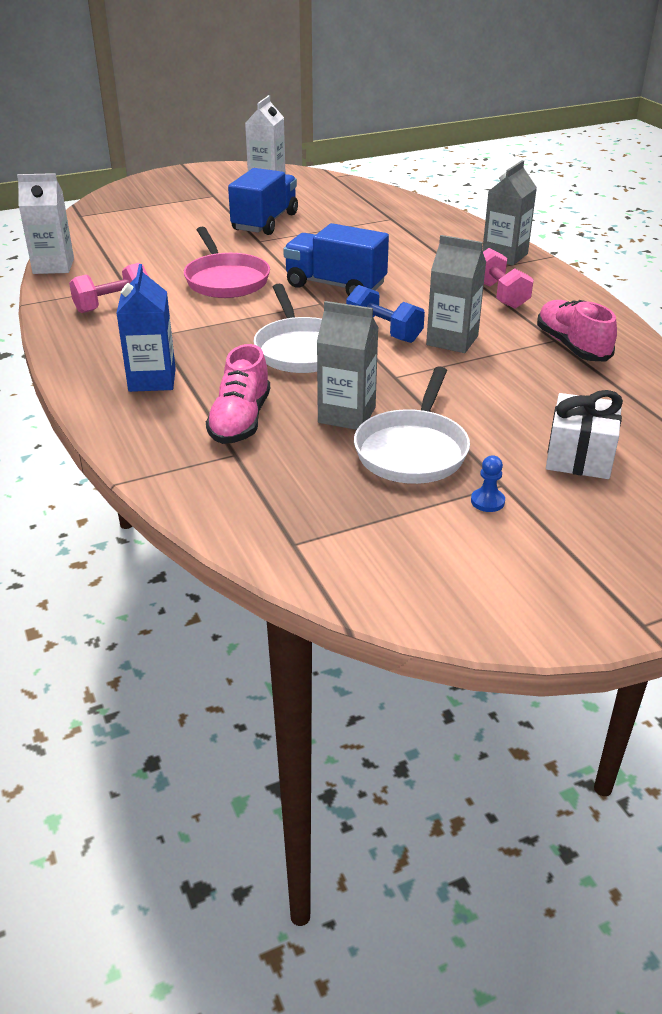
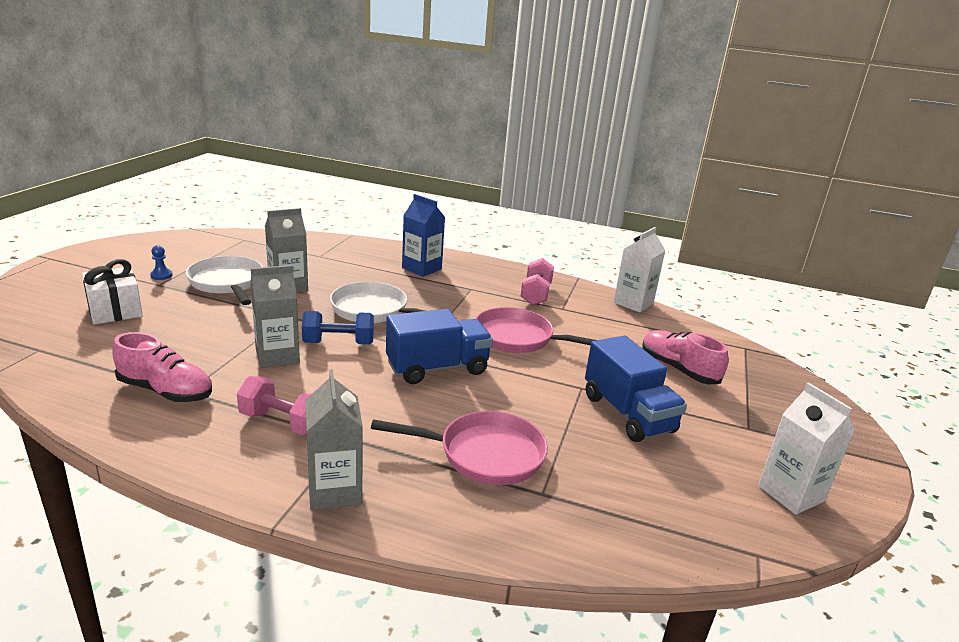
camera: 130 degrees right, 10 degrees down
pink shoe [206,344,270,444] -> pink shoe moved to [643,330,728,384]
none -> pink pan [371,411,548,485]

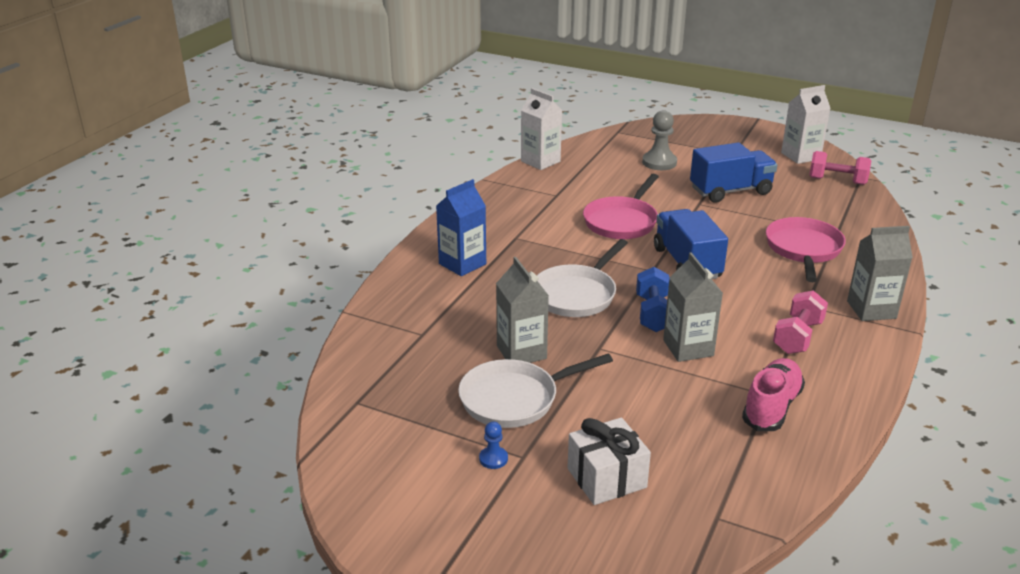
camera: 80 degrees left, 5 degrees up
pink dumbbell [521,258,554,305] -> pink dumbbell moved to [809,151,872,185]
pink shoe [643,330,728,384] -> grey pawn [642,110,677,170]

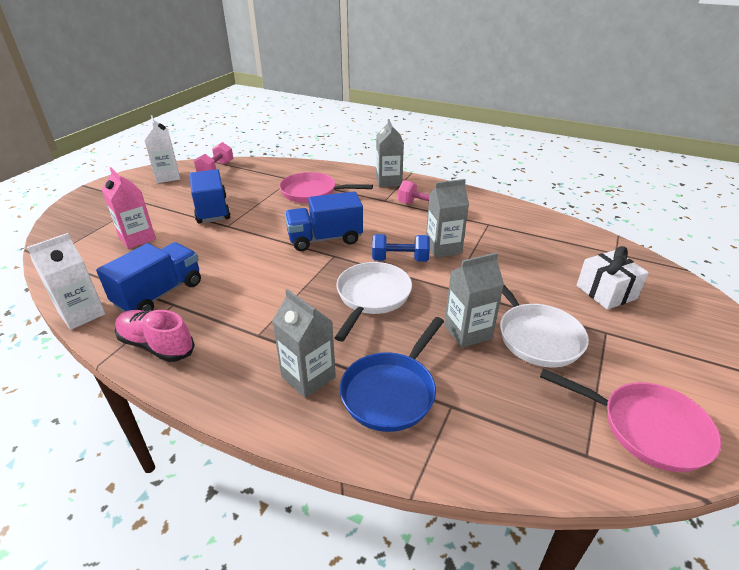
camera: 90 degrees left, 5 degrees up
blue carton [436,179,486,276] -> grey carton [272,289,336,398]
blue pawn [479,422,508,469] -> none
white pan [537,239,628,317] -> white pan turned 105 degrees counterclockwise [334,262,412,341]
pink pan [583,174,659,239] -> pink pan moved to [540,369,721,472]
grey pawn [642,110,677,170] -> pink carton [101,167,156,249]
pink shoe [742,358,805,431] -> pink shoe moved to [115,310,195,362]
none -> blue truck [96,242,201,312]
none -> blue pan [340,317,444,432]

